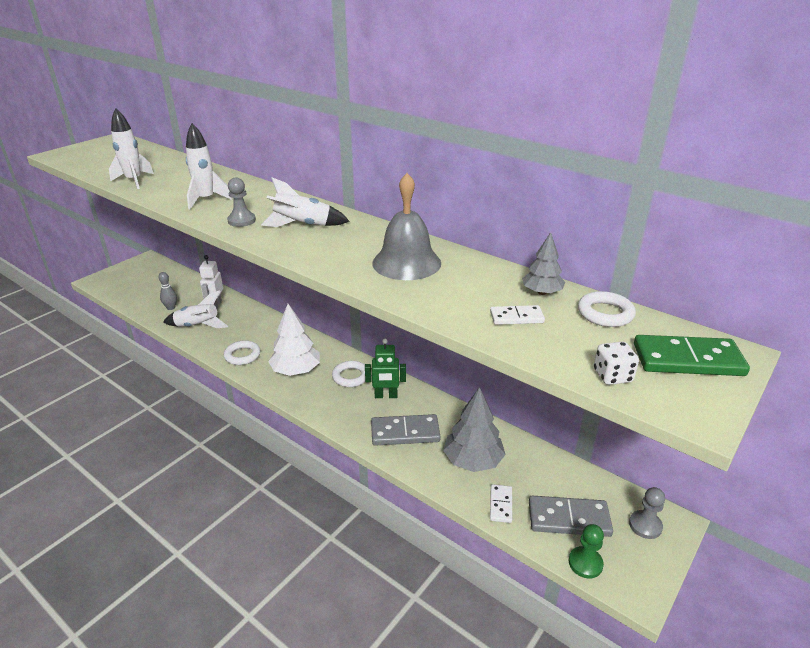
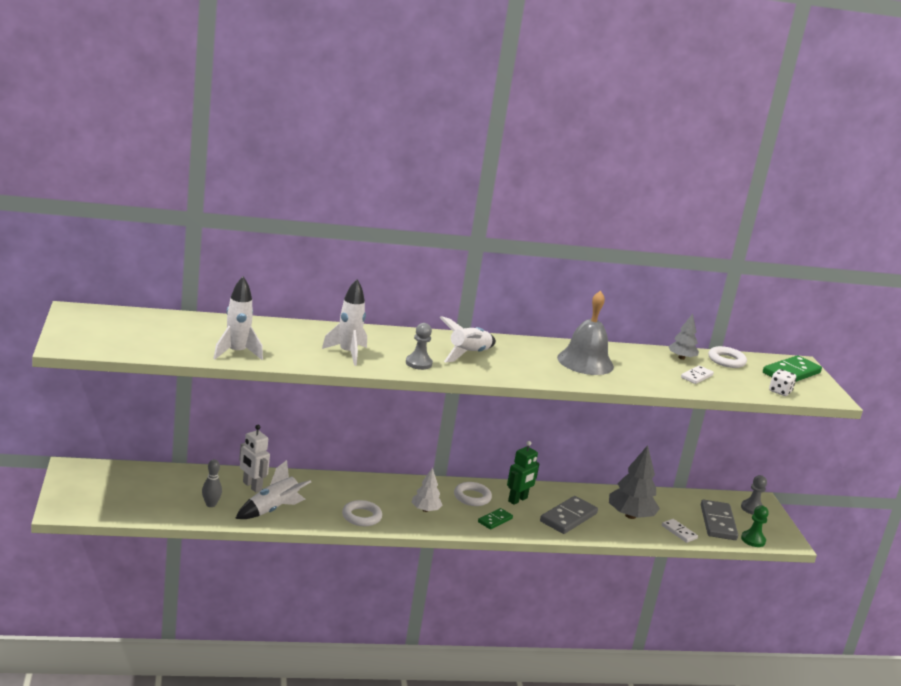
camera: 50 degrees left, 10 degrees down
white tree [268,304,320,376] -> white tree [411,468,443,512], size x0.58
grey domino [529,496,613,537] -> grey domino turned 45 degrees counterclockwise [701,500,738,540]
none -> green domino [478,508,513,530]

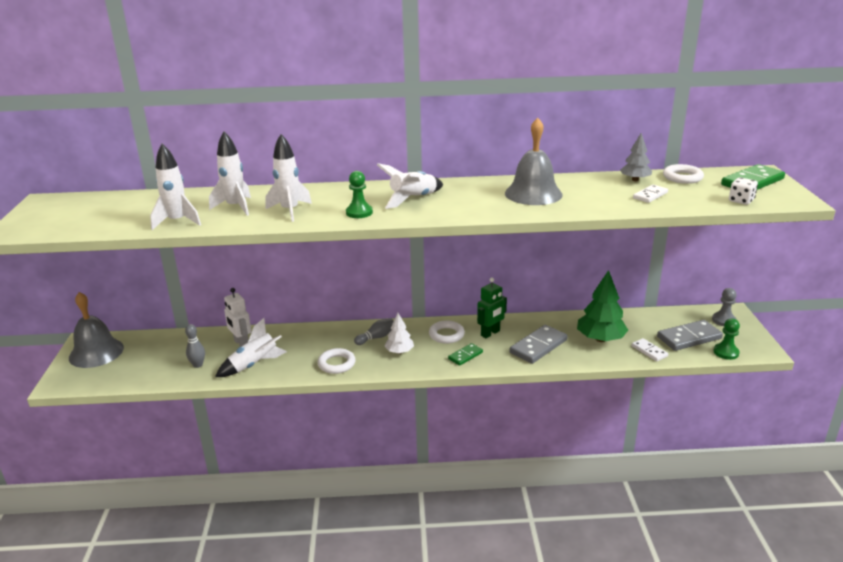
camera: 10 degrees right, 5 degrees up
grey pawn [406,323,433,370] -> green pawn [346,171,373,218]
grey tree [609,445,660,519] -> green tree [577,270,628,342]
grey domino [701,500,738,540] -> grey domino turned 60 degrees clockwise [657,320,723,351]
none -> grey bell [69,292,124,368]
none -> white rocket [209,132,251,216]
none -> grey bowling pin [354,319,394,345]

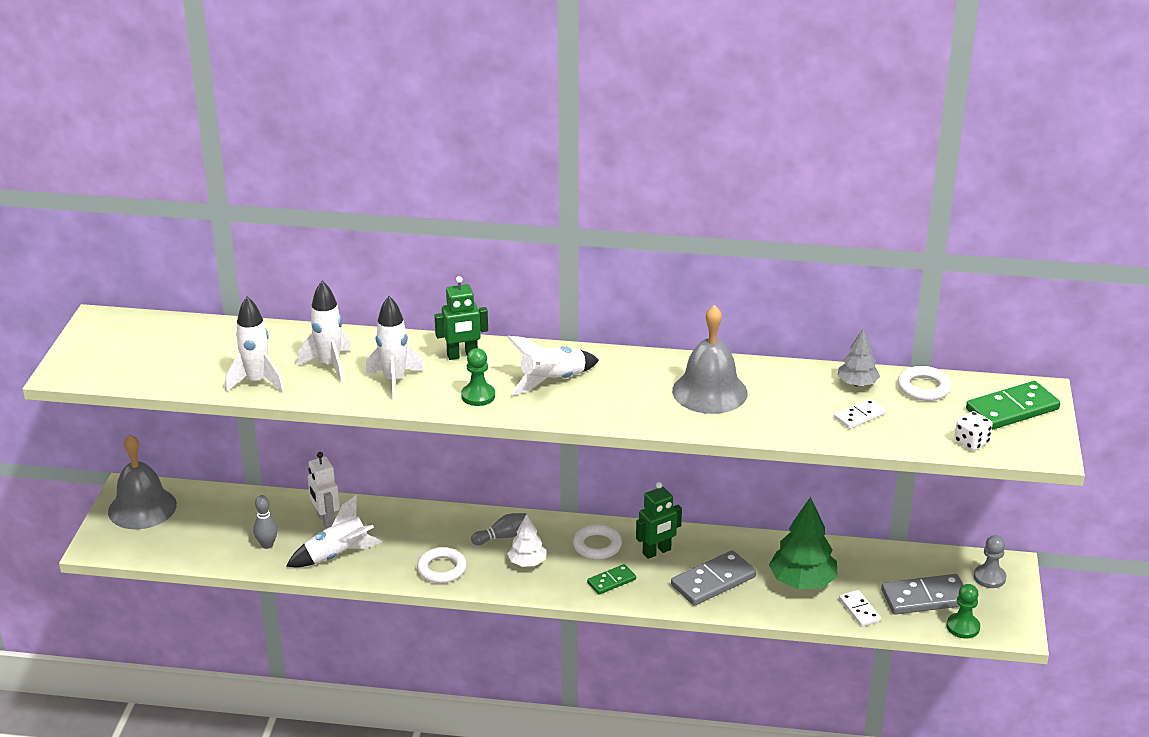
camera: 10 degrees right, 5 degrees up
none -> green robot [434,276,488,360]

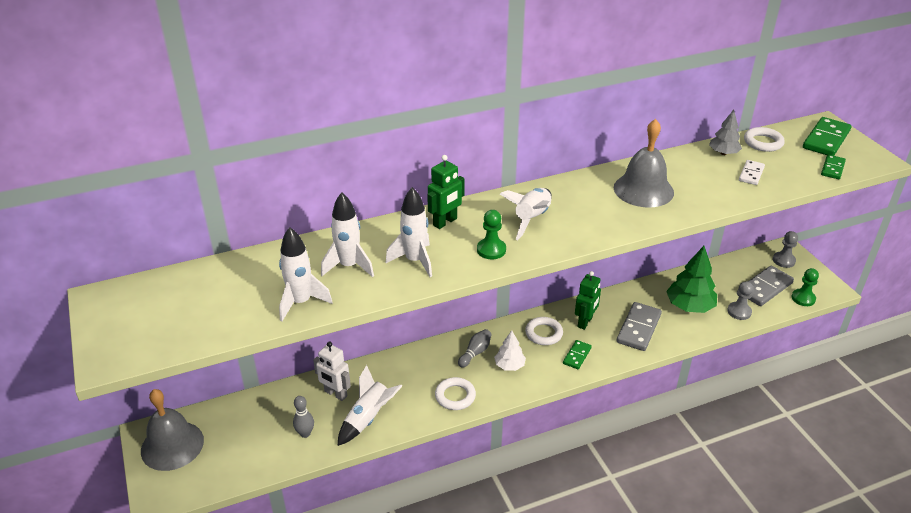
camera: 30 degrees left, 5 degrees up
white domino [839,590,881,627] -> grey pawn [727,281,753,320]
white dice [954,411,993,451] -> green domino [821,155,846,179]

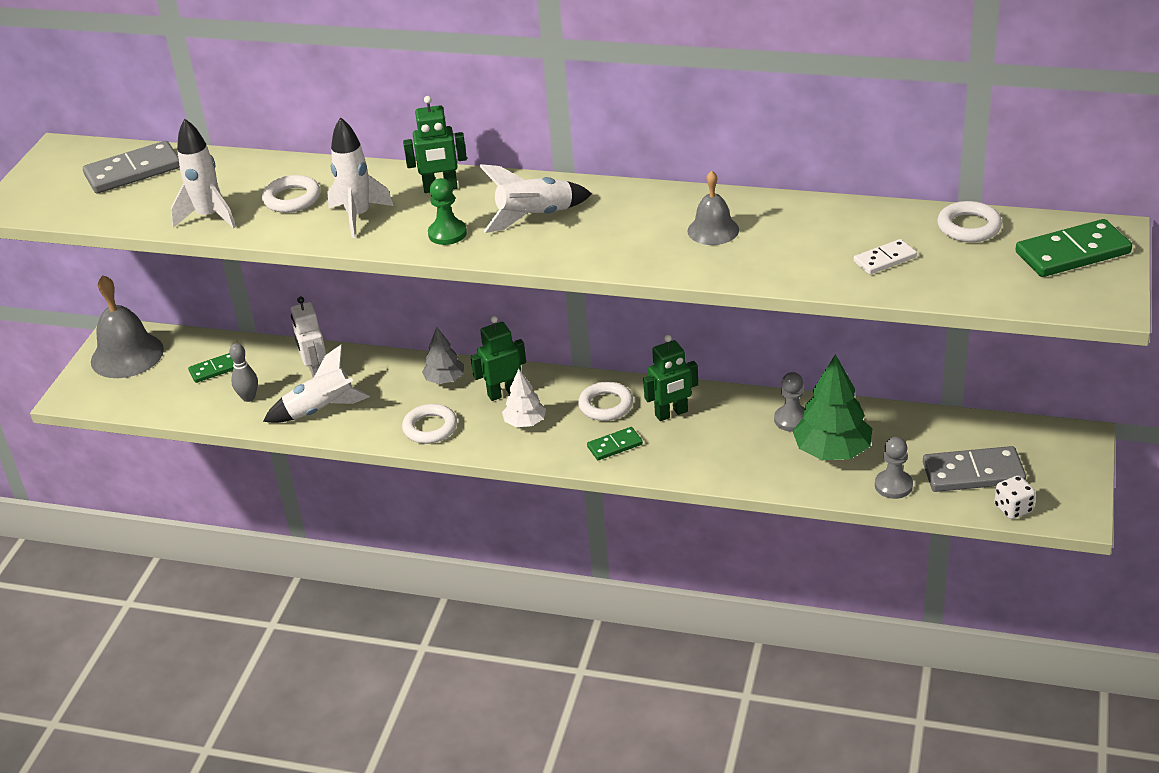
camera: 40 degrees right, 0 degrees up
white rocket [321,192,374,277] -> white ring [262,175,320,213]
grey bowling pin [458,329,492,368] -> green robot [470,316,526,401]
grey bell [614,119,674,207] -> grey bell [687,171,739,245], size x0.59
grey domino [616,302,662,351] -> grey domino moved to [83,141,180,193]
grey tree [709,110,742,155] -> grey tree moved to [422,327,464,384]
grey pawn [773,231,798,268] -> grey pawn moved to [774,372,805,432]
green pawn [792,268,819,306] -> white dice [994,476,1036,519]
green domino [821,155,846,179] -> green domino moved to [188,353,234,383]

